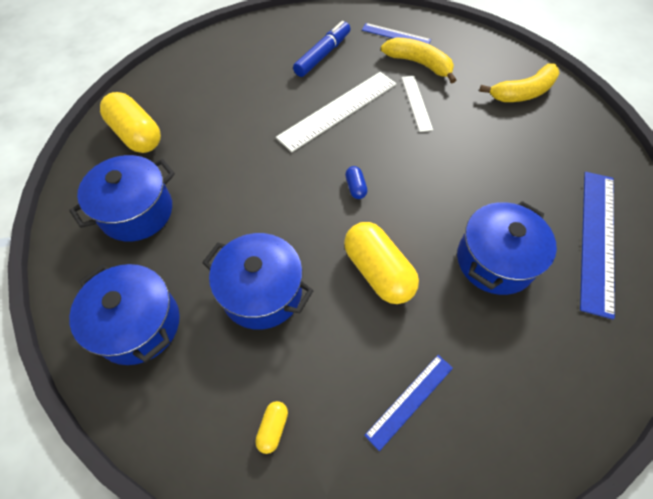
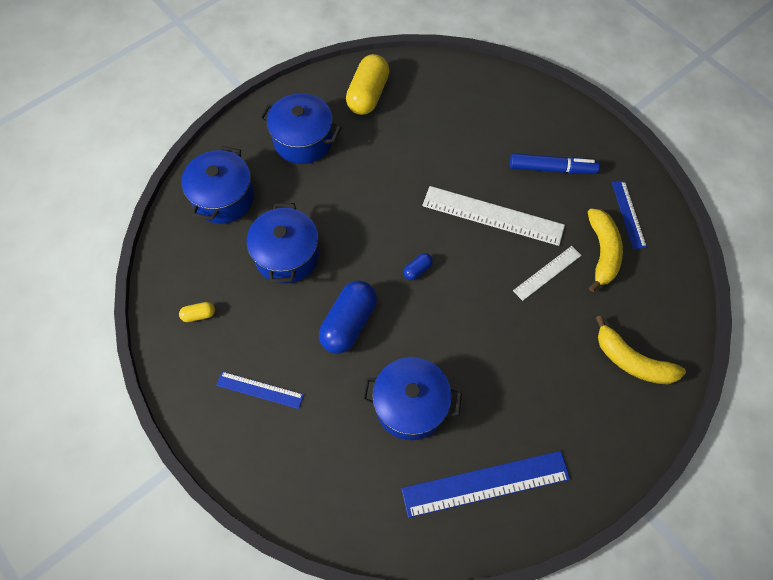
camera: 60 degrees right, 5 degrees up
yellow capsule [344,222,419,304] -> blue capsule [319,281,377,354]

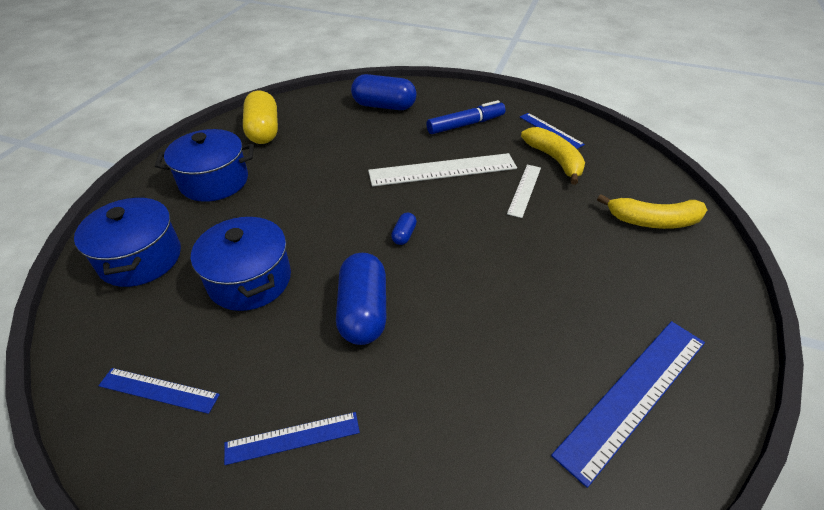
camera: 30 degrees left, 20 degrees down
yellow capsule [179,302,215,322] -> blue ruler [98,368,220,414]
blue pot [361,357,462,440] -> none
none -> blue capsule [351,74,417,110]

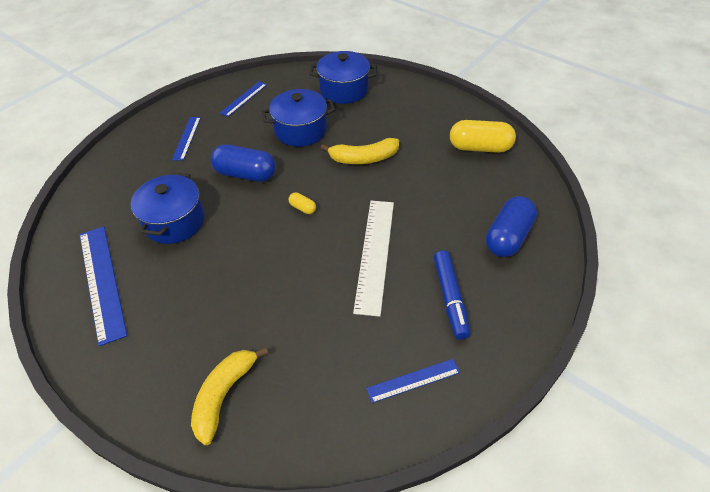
camera: 110 degrees right, 5 degrees up
blue pot [155,129,254,202] -> blue pot moved to [131,172,204,244]
blue capsule [391,213,417,245] -> yellow capsule [289,192,316,214]
white ruler [507,164,541,218] -> none
yellow banana [521,127,585,185] -> yellow banana moved to [320,138,399,164]

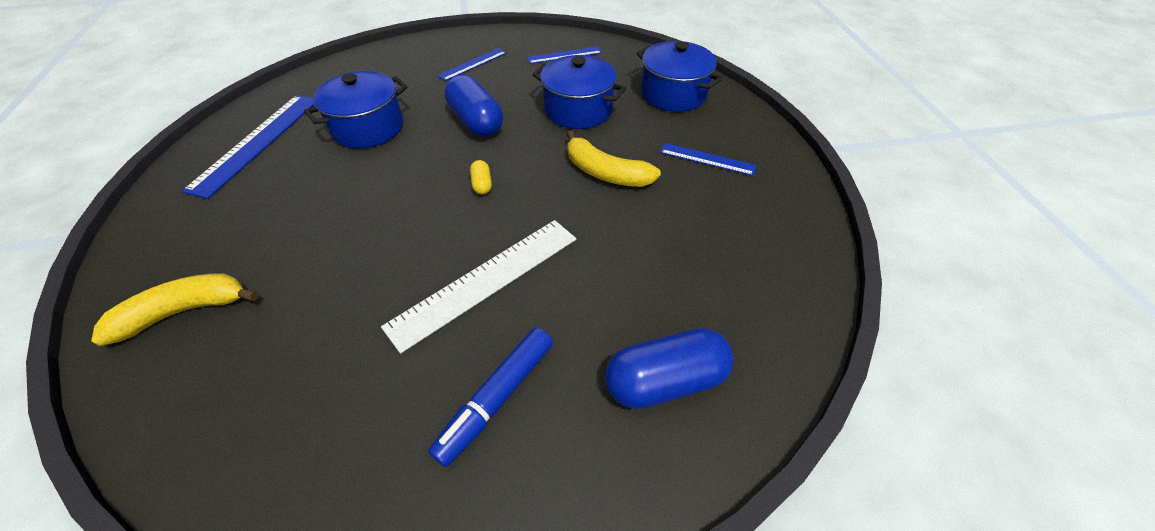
camera: 40 degrees right, 0 degrees up
blue ruler [366,359,460,403] -> blue ruler moved to [660,143,756,176]
yellow capsule [450,120,516,153] -> none

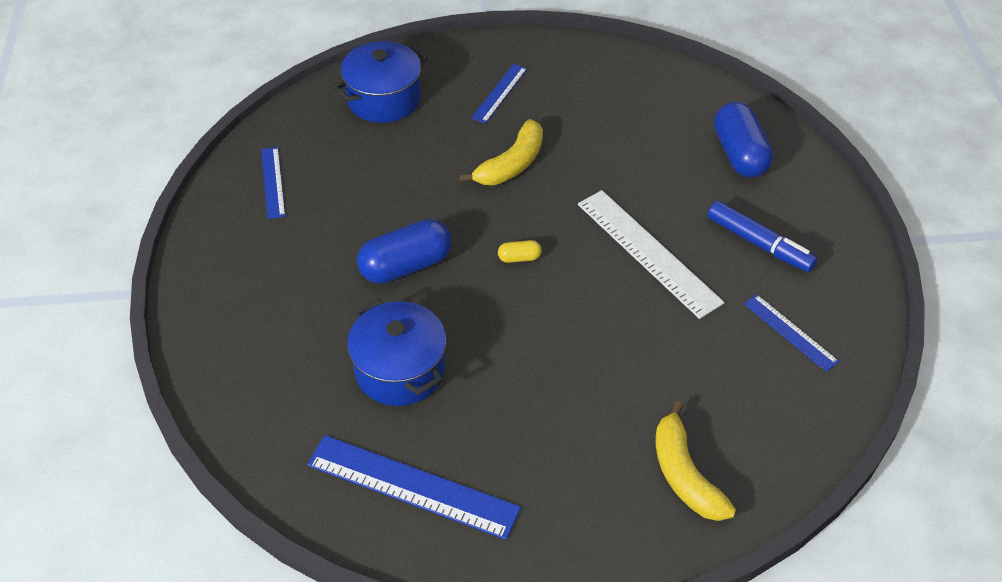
camera: 85 degrees left, 0 degrees up
blue ruler [437,48,507,81] -> blue ruler moved to [744,294,839,372]
blue pot [532,55,626,129] -> none

